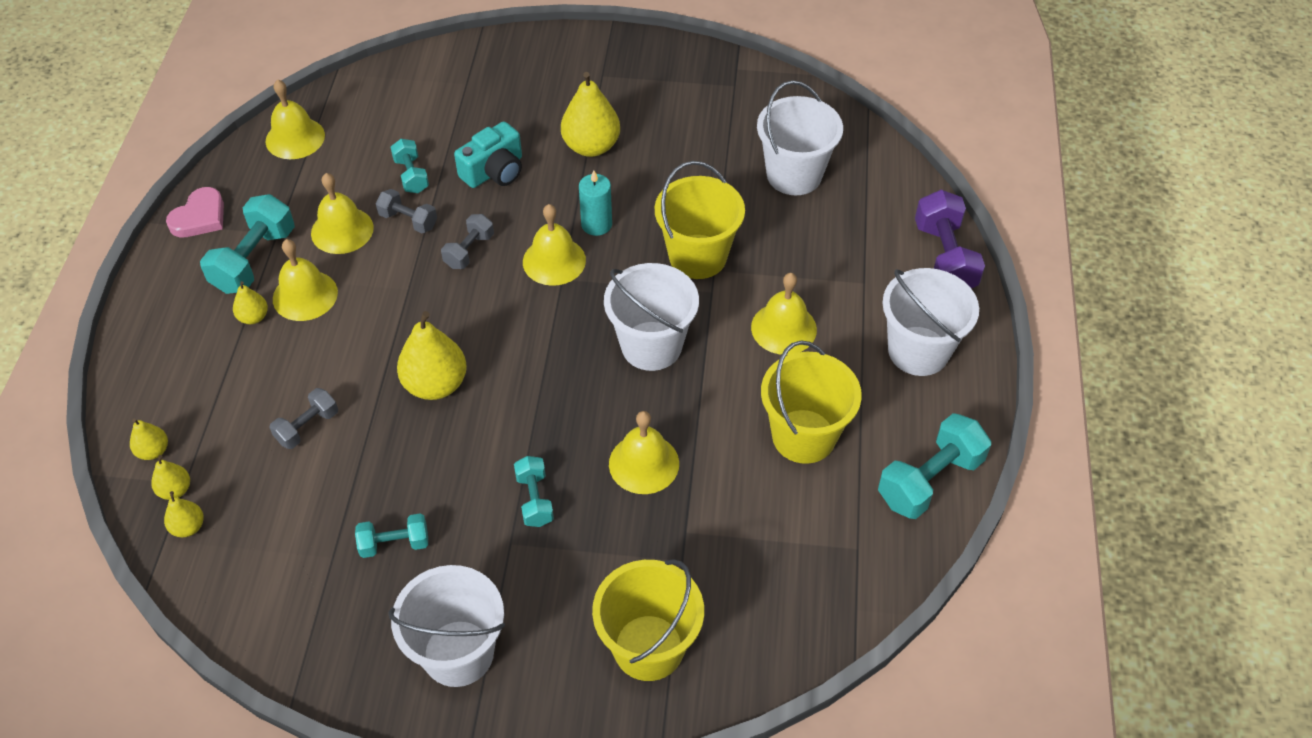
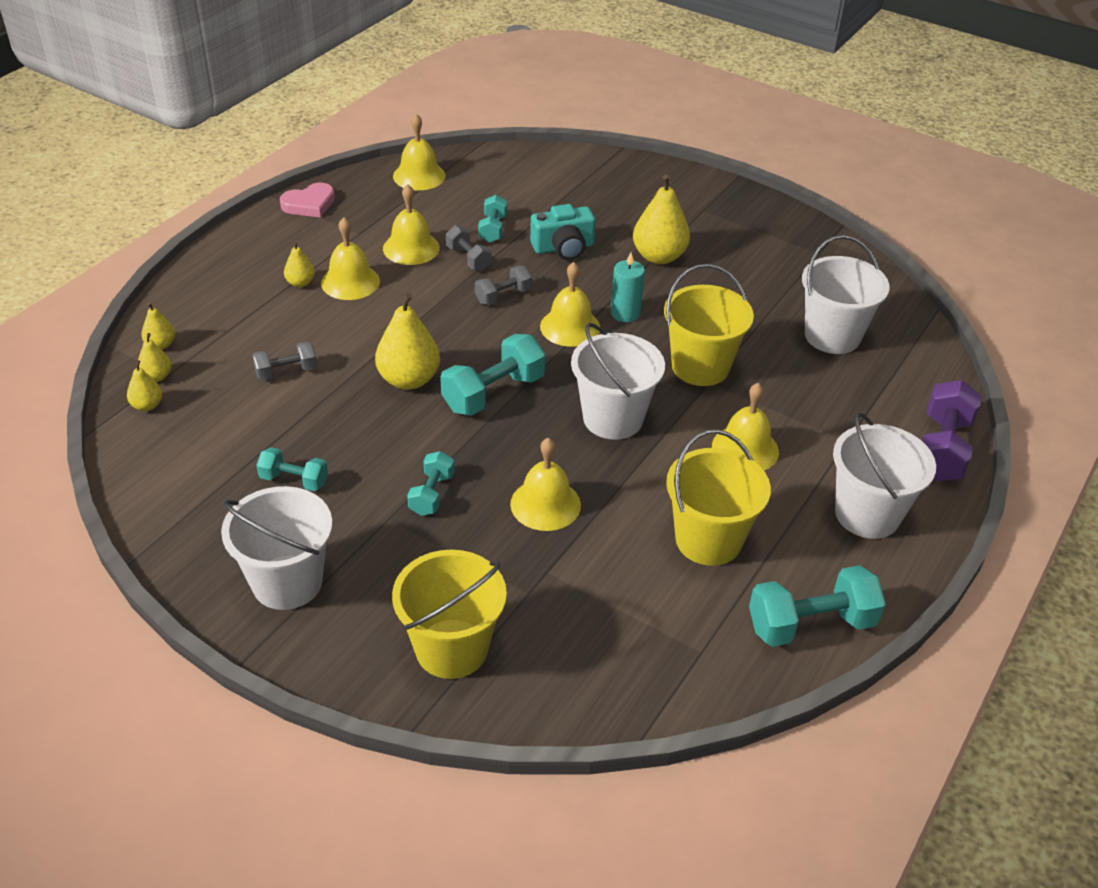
camera: 25 degrees right, 10 degrees down
turquoise dumbbell [200,194,295,294] -> turquoise dumbbell moved to [440,334,546,416]

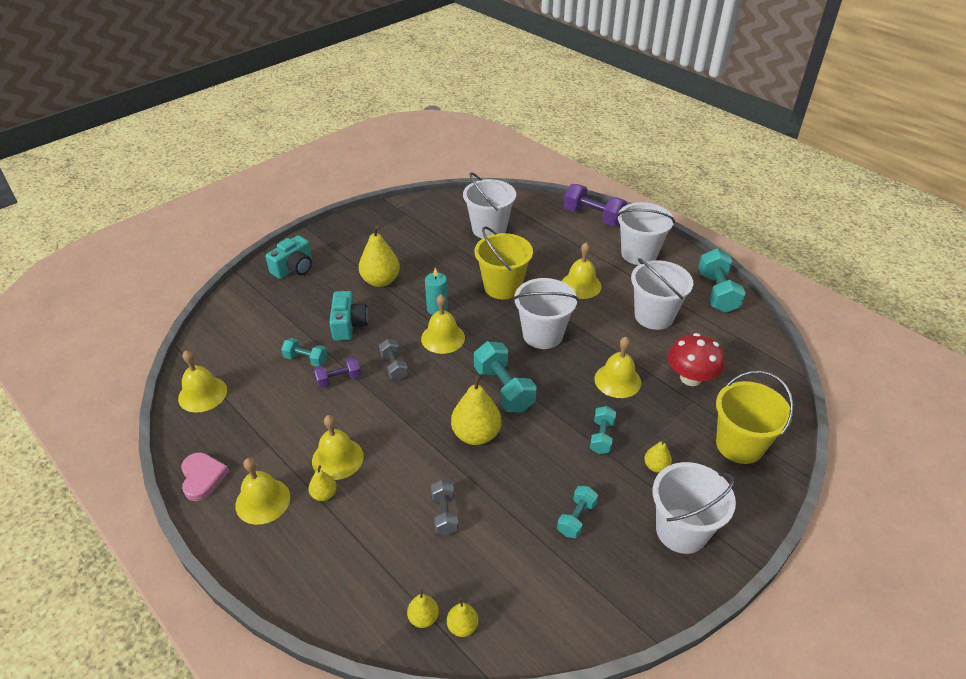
camera: 75 degrees left, 0 degrees up
yellow pear [141,302,175,350] -> yellow pear moved to [644,439,672,473]
yellow bell [383,184,440,265] -> yellow bell moved to [235,458,290,525]
turquoise dumbbell [407,451,454,516] -> turquoise dumbbell turned 75 degrees clockwise [590,406,616,454]
grey dumbbell [446,225,492,271] -> purple dumbbell [314,357,361,388]
yellow bucket [666,429,771,566] -> white bucket [631,258,693,330]
none -> turquoise camera [265,235,312,279]
none -> red mushroom [668,333,725,386]

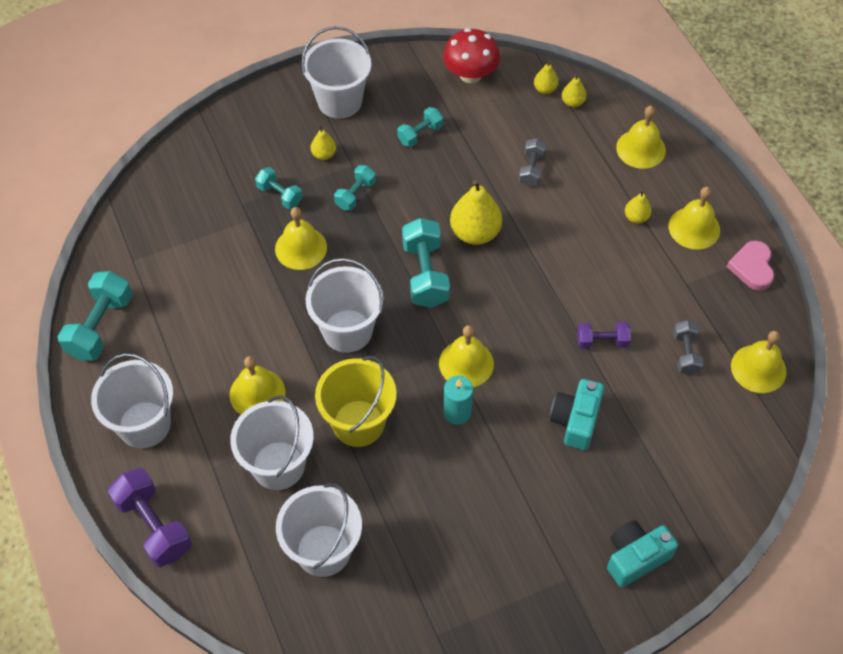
camera: 160 degrees left, 15 degrees up
turquoise dumbbell [281,338,328,367] -> turquoise dumbbell moved to [255,167,303,209]
yellow bell [312,415,364,480] -> yellow bell moved to [616,106,666,169]
yellow pear [359,225,400,287] -> none
grey dumbbell [379,339,408,380] -> grey dumbbell moved to [673,320,704,375]
white bucket [631,258,693,330] -> white bucket moved to [230,395,314,490]
red mushroom [668,333,725,386] -> red mushroom moved to [443,28,500,83]
yellow bucket [716,370,794,464] -> none

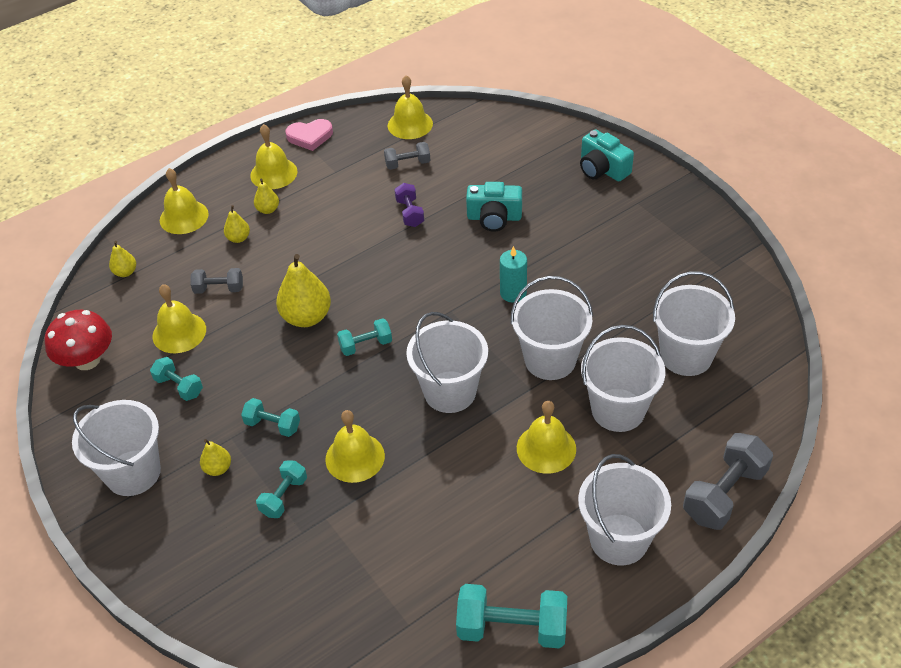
camera: 100 degrees left, 10 degrees down
purple dumbbell [108,468,192,567] -> grey dumbbell [683,433,773,530]
yellow bucket [315,356,397,447] -> white bucket [511,276,593,380]
turquoise dumbbell [402,218,450,308] -> turquoise dumbbell [337,318,392,356], size x0.58
yellow bell [439,325,494,387] -> yellow bell moved to [152,284,206,353]
yellow pear [534,61,559,94] -> yellow pear moved to [224,205,250,243]

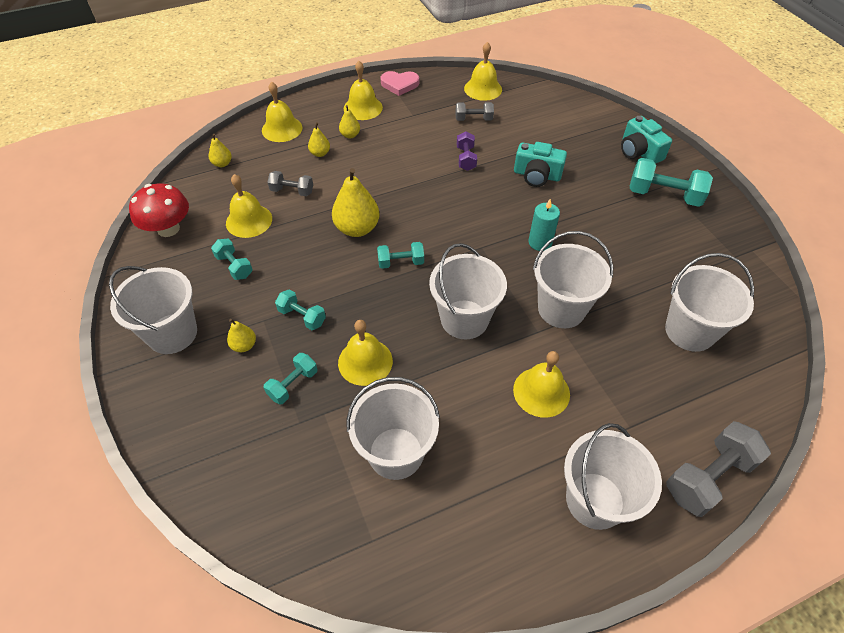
camera: 10 degrees right, 5 degrees up
turquoise dumbbell [456,584,567,649] -> turquoise dumbbell moved to [630,158,713,207]
white bucket [581,325,666,432] -> white bucket moved to [347,377,440,480]

